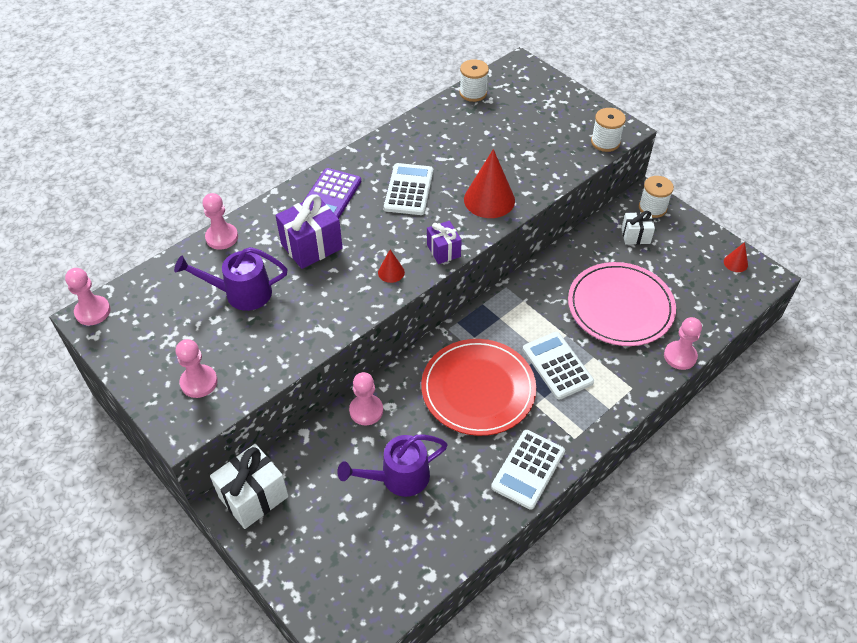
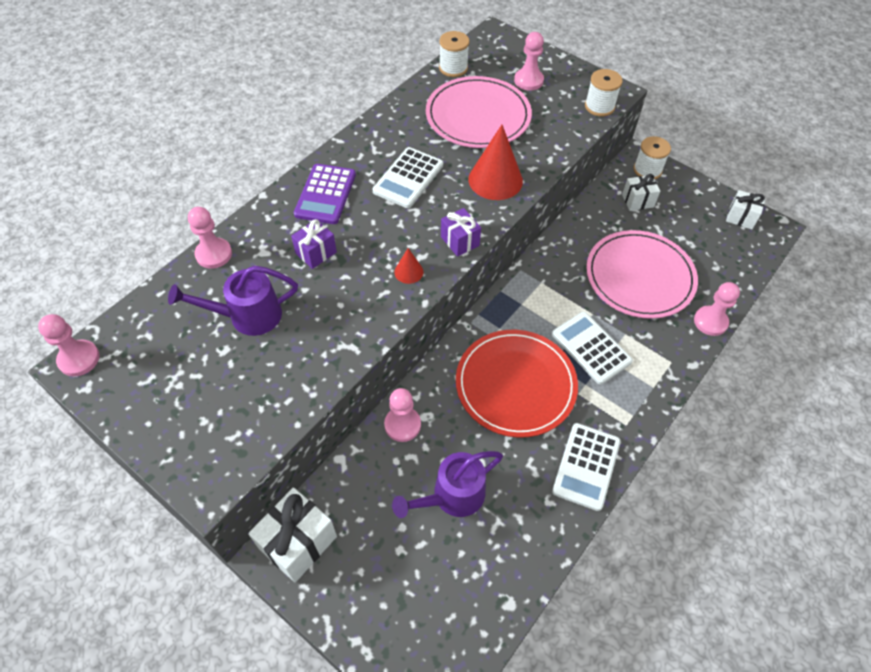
camera: 10 degrees left, 5 degrees up
pink pawn [176,339,218,398] -> pink pawn moved to [514,32,544,91]
purple gift [275,194,343,269] -> purple gift [291,219,337,269], size x0.60
white calculator [384,163,433,215] -> white calculator turned 150 degrees counterclockwise [372,147,443,208]
red cone [724,242,748,272] -> white gift [726,190,766,229]
none -> pink plate [426,76,532,148]

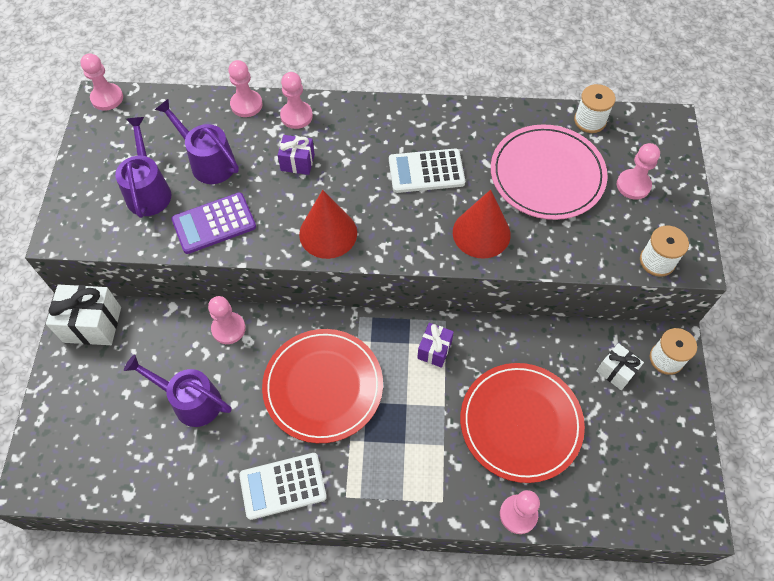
camera: 55 degrees right, 5 degrees up
purple calculator [294,164,356,224] -> purple calculator moved to [171,192,256,254]
red cone [394,248,424,284] -> red cone [299,190,357,259], size x2.06
purple gift [441,208,481,257] -> purple gift moved to [417,323,454,368]
white calculator [552,312,633,385] -> none
pink plate [586,230,698,319] -> red plate [460,363,585,483]
white gift [726,190,766,229] -> none
none -> purple watering can [115,117,171,218]
none -> pink pawn [280,72,313,129]

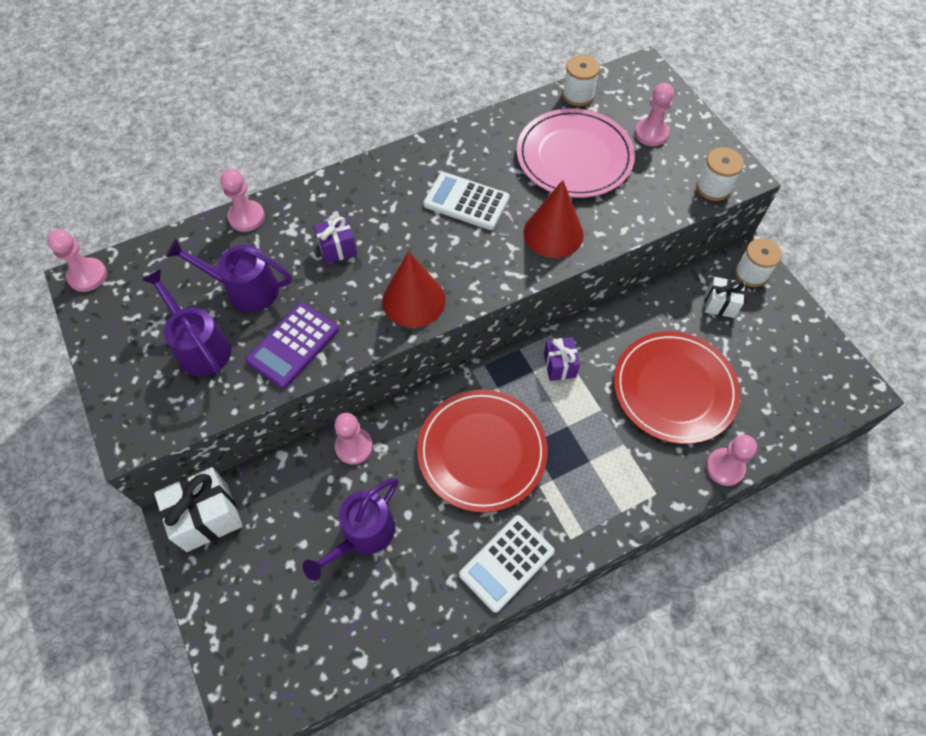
camera: 30 degrees left, 0 degrees up
purple watering can [124,355,231,427] -> purple watering can turned 45 degrees counterclockwise [303,478,399,581]
pink pawn [280,72,313,129] -> none
white calculator [389,148,465,193] -> white calculator turned 60 degrees clockwise [424,172,510,230]

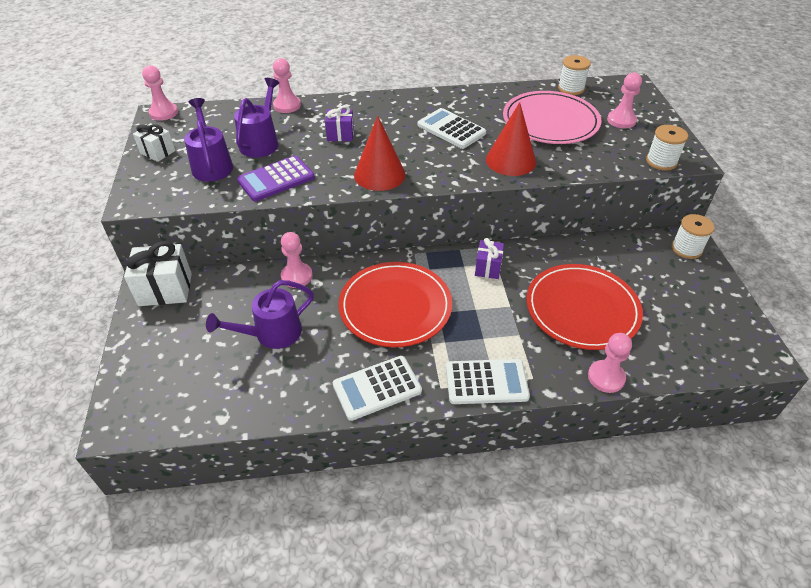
camera: 20 degrees right, 15 degrees down
purple watering can [166,239,292,312] -> purple watering can turned 75 degrees clockwise [234,78,280,158]
white gift [705,277,745,318] -> white gift moved to [133,123,175,162]
none -> white calculator [446,359,530,404]

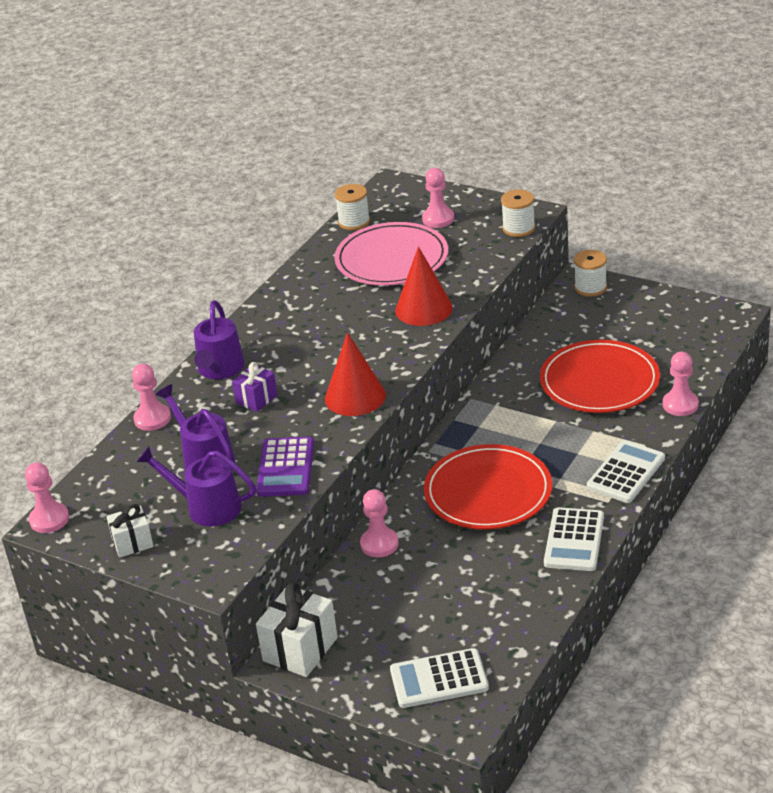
camera: 50 degrees left, 10 degrees down
purple watering can [206,280,314,349] -> purple watering can moved to [194,300,245,379]
white calculator [418,108,486,149] -> white calculator moved to [390,648,489,708]
purple gift [475,238,504,279] -> none

